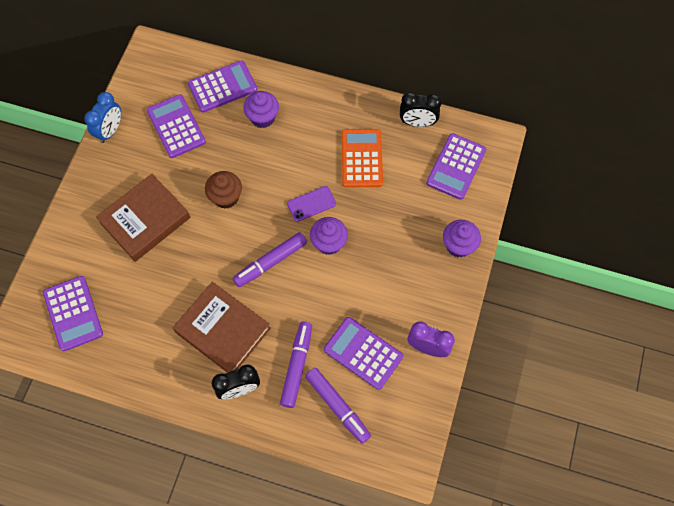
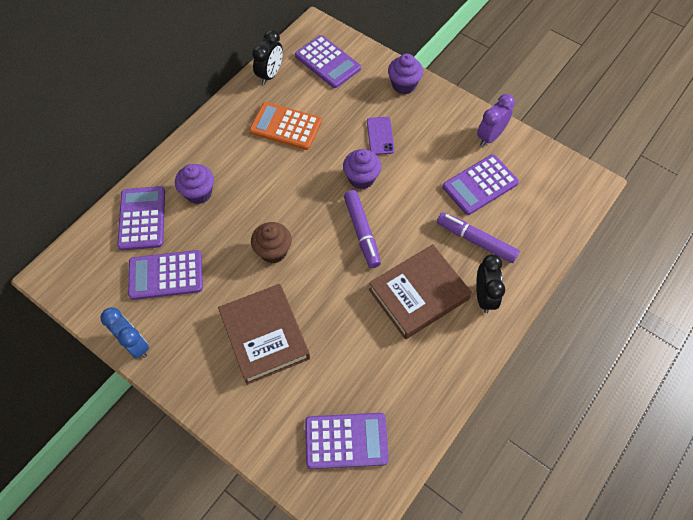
camera: 70 degrees left, 5 degrees down
purple phone [287,186,336,222] -> purple phone moved to [367,117,395,155]
purple marker [305,368,371,444] -> none

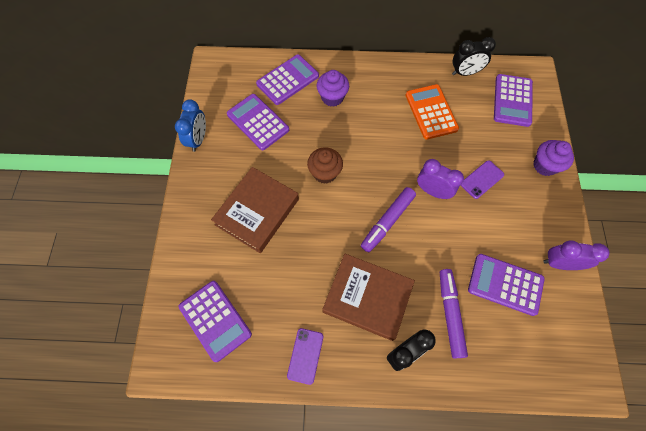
camera: 55 degrees right, 5 degrees up
purple cupcake [343,149,381,189] -> purple clock [417,159,464,199]
none -> purple phone [287,328,323,385]

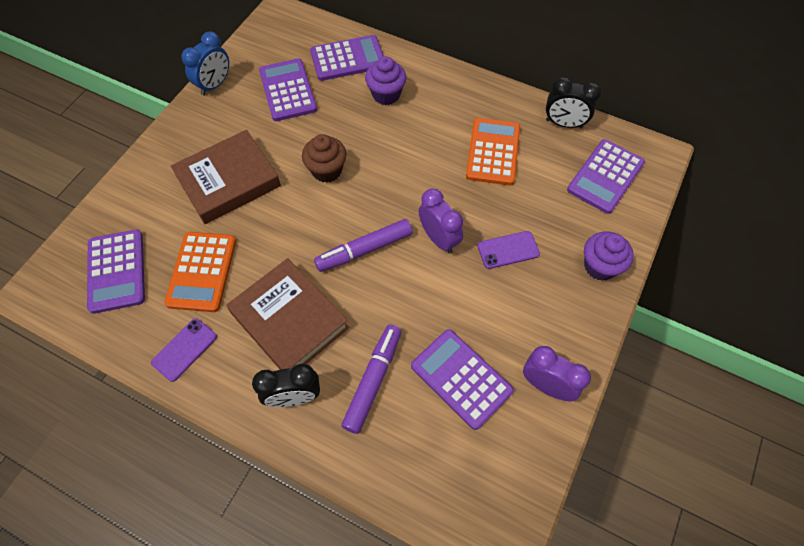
camera: 25 degrees right, 5 degrees down
none -> orange calculator [164,232,236,312]

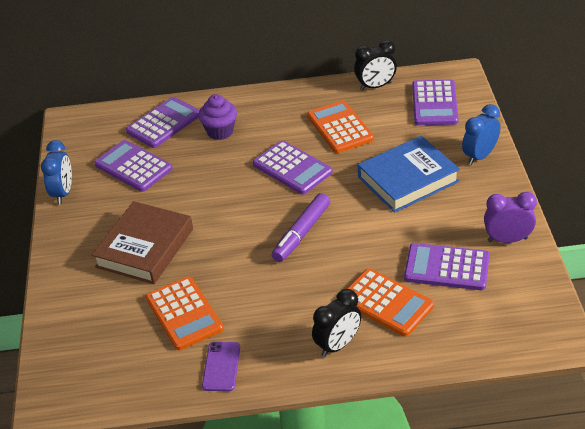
camera: 30 degrees left, 20 degrees down
purple calculator [87,229,145,314] -> purple calculator moved to [253,141,333,194]
brown book [226,258,349,370] -> none
brown cupcake [302,134,346,183] -> none
purple marker [341,324,402,434] -> orange calculator [347,269,434,337]
purple clock [419,189,463,254] -> none
purple phone [478,231,540,269] -> blue book [358,136,460,213]
purple cupcake [584,231,634,281] -> blue clock [462,104,501,165]

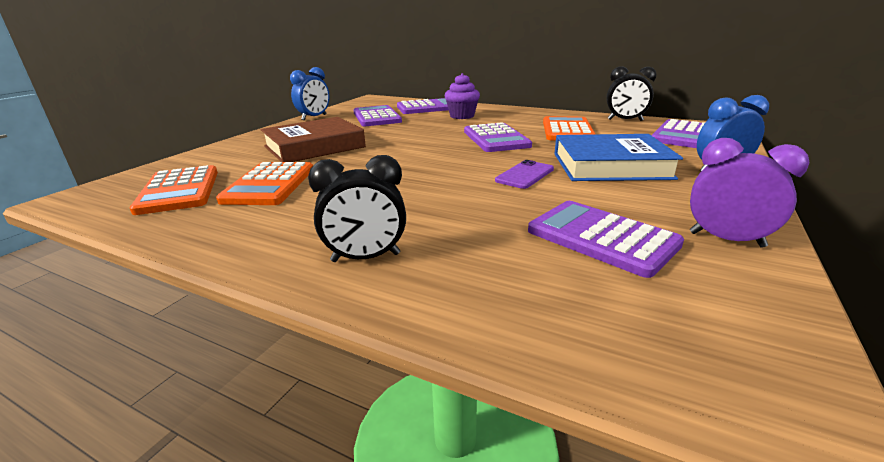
camera: 30 degrees right, 15 degrees down
purple phone [202,342,240,391] -> purple phone moved to [495,160,554,189]
purple marker [272,193,330,262] -> none
orange calculator [347,269,434,337] -> orange calculator moved to [129,165,218,215]

